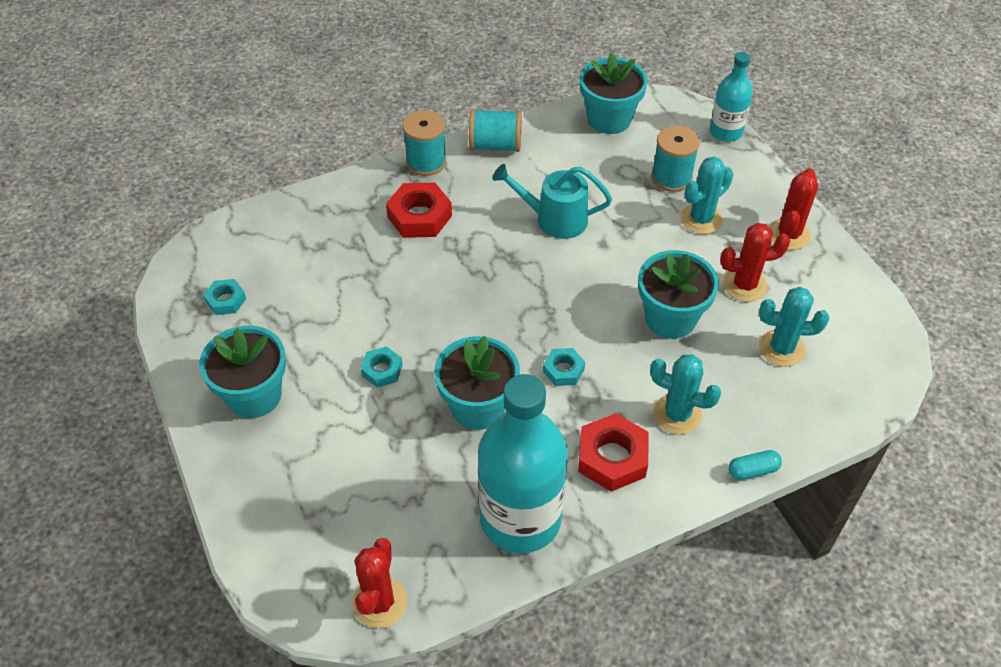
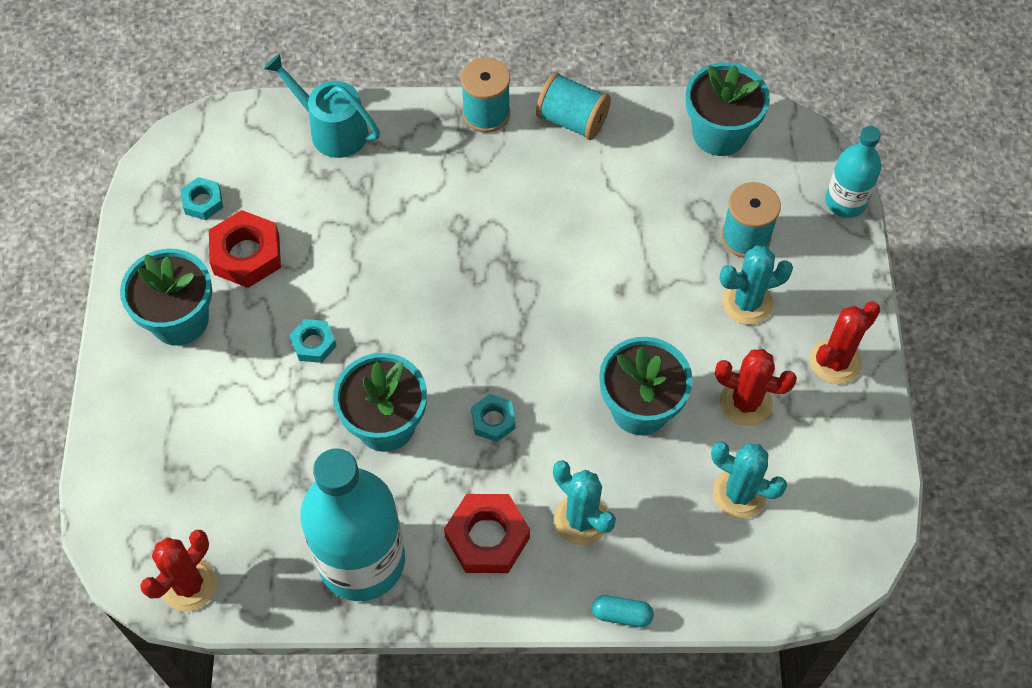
camera: 25 degrees right, 10 degrees up
red nut [386,183,452,238] -> red nut moved to [209,210,281,288]
turquoise watering can [493,164,612,239] -> turquoise watering can moved to [264,53,380,158]

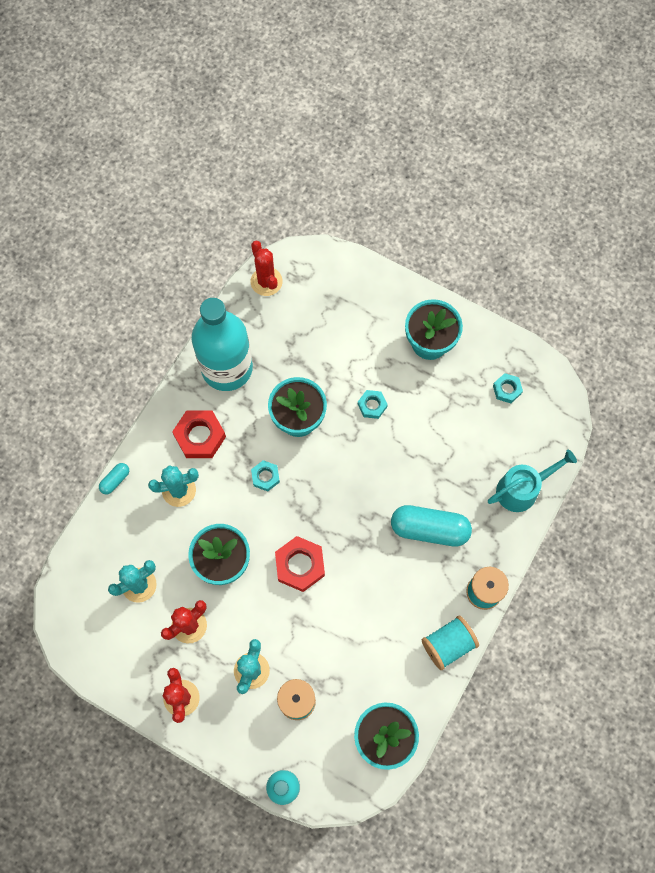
camera: 120 degrees right, 10 degrees up
red nut [209,210,281,288] -> red nut moved to [275,536,325,592]
none -> turquoise capsule [391,505,472,547]

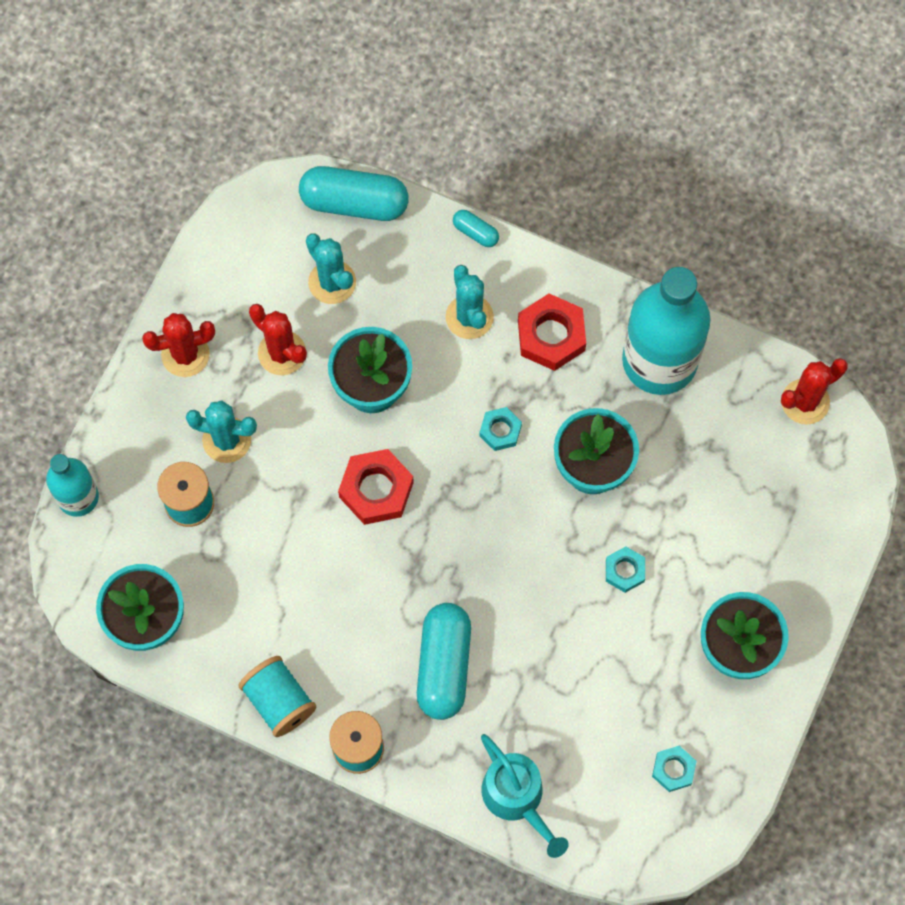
camera: 85 degrees right, 0 degrees up
none -> turquoise capsule [299,166,409,221]

